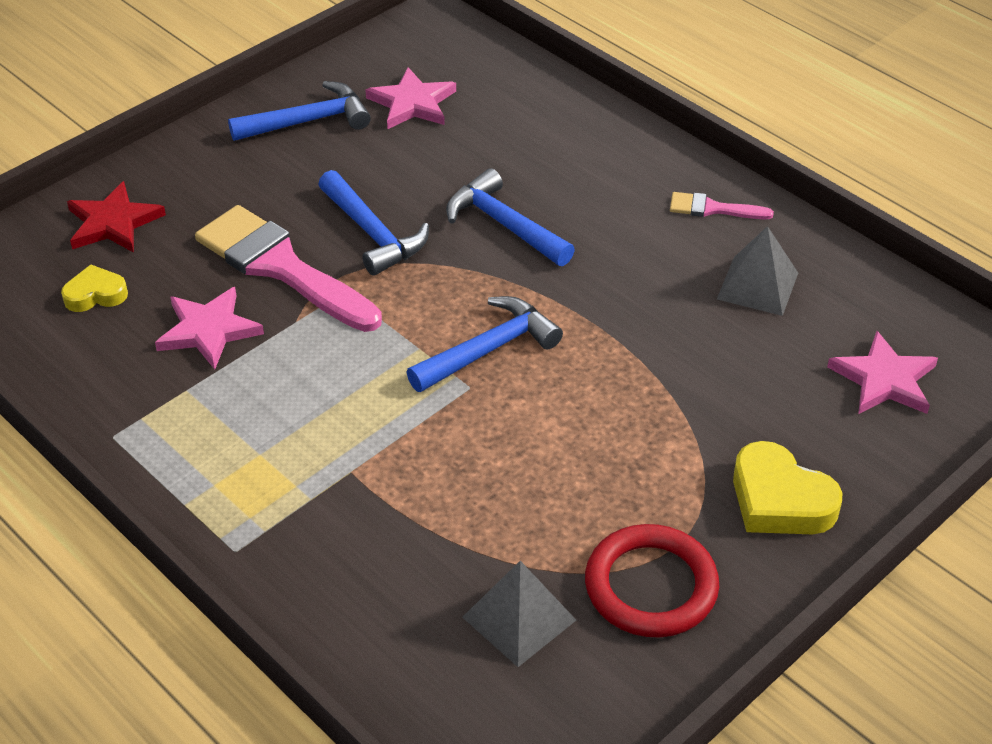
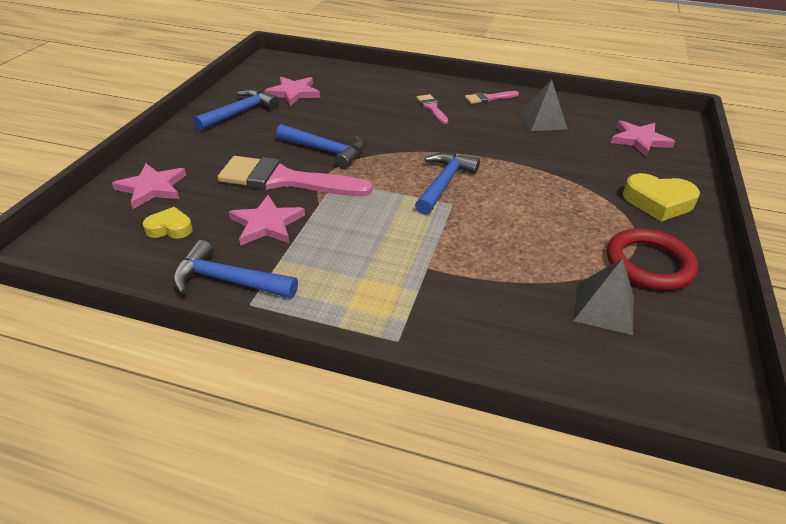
camera: 30 degrees left, 5 degrees down
yellow heart [61,265,128,312] -> yellow heart turned 45 degrees clockwise [143,207,193,239]
red star [67,181,166,253] -> pink star [112,163,186,209]
blue hammer [446,168,575,266] -> blue hammer moved to [173,240,298,298]
none -> pink brush [416,94,448,124]

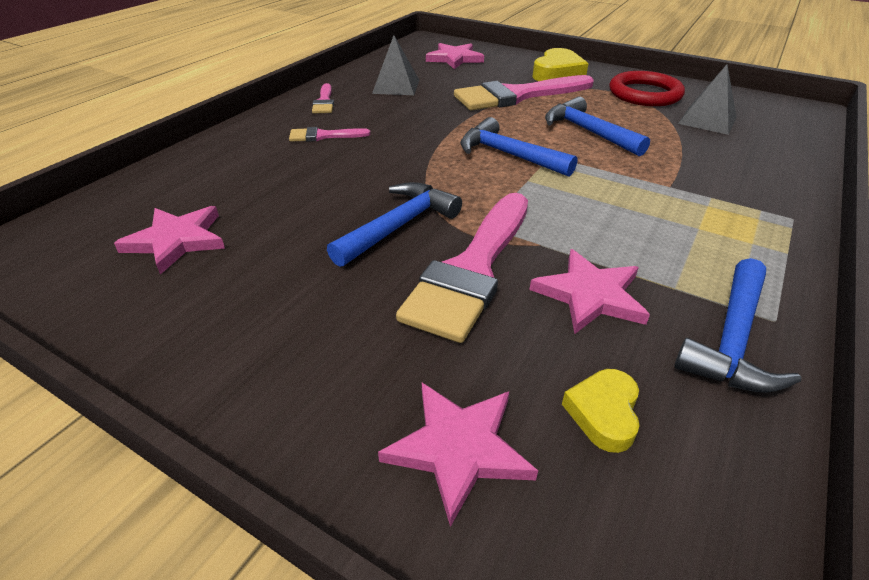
camera: 75 degrees left, 0 degrees up
blue hammer [194,89,279,131] -> blue hammer moved to [545,96,650,156]
none -> pink brush [454,75,594,110]

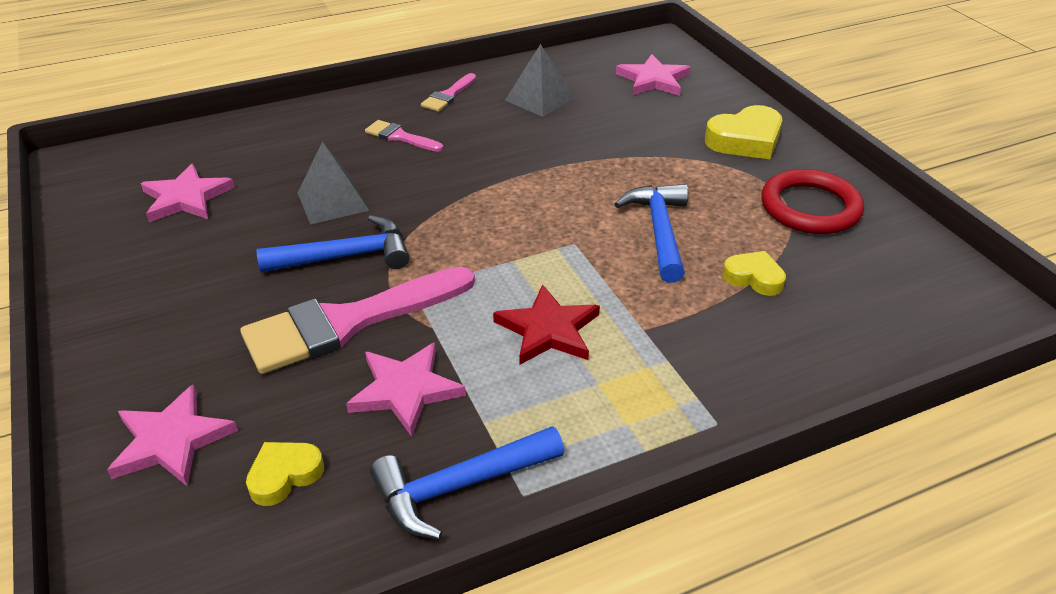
camera: 35 degrees right, 0 degrees up
pink brush [454,75,594,110] -> none
blue hammer [460,117,577,177] -> none
grey pyramid [678,65,737,135] -> grey pyramid moved to [298,141,369,225]
none -> red star [493,284,600,365]
none -> yellow heart [722,251,786,296]

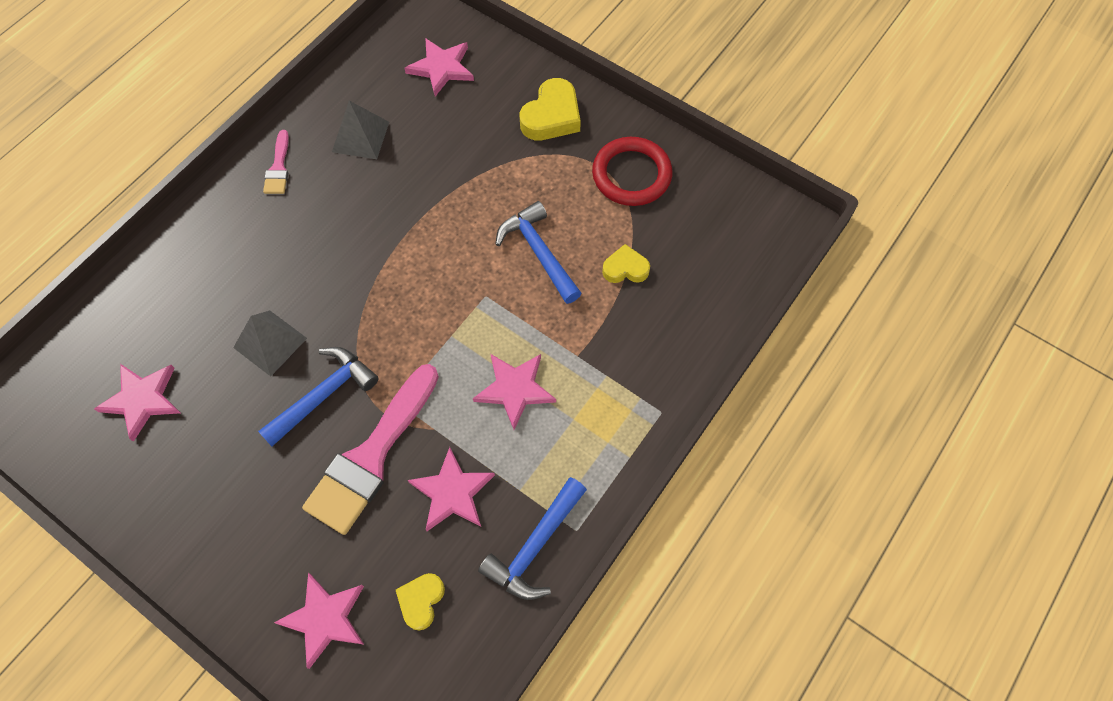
camera: 30 degrees left, 25 degrees up
pink brush [365,120,443,152] -> none
red star [493,284,600,365] -> pink star [473,354,556,430]

